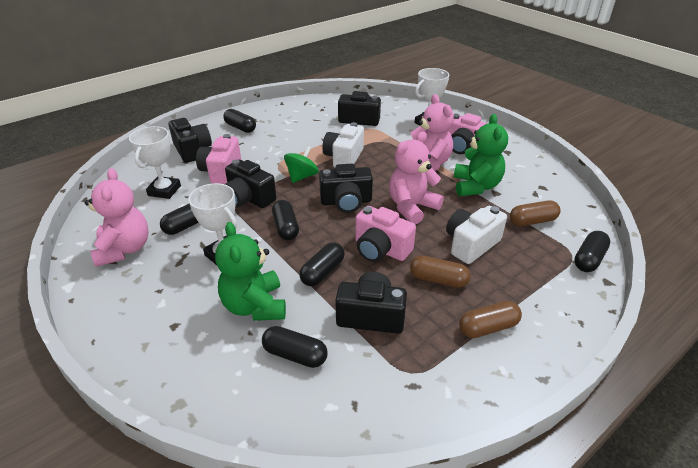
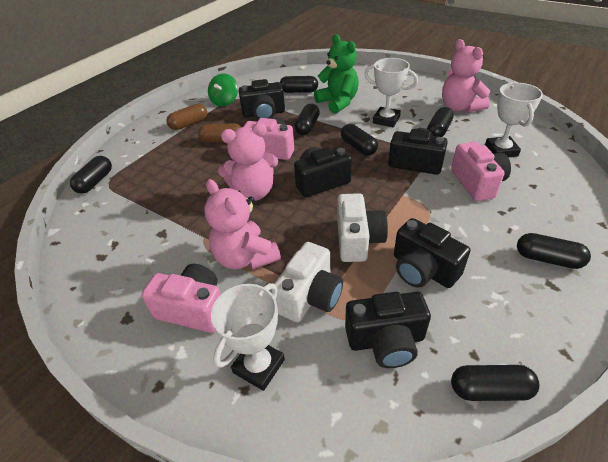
camera: 165 degrees right, 5 degrees up
black camera [168,118,212,163] -> black camera moved to [394,218,470,288]
green spinning top [284,146,319,183] -> green spinning top moved to [208,73,238,107]
pink teddy bear [389,132,444,224] -> pink teddy bear turned 45 degrees clockwise [218,123,278,201]
white camera [446,206,507,264] -> white camera moved to [271,242,343,322]
green teddy bear [454,114,508,196] -> none
brown capsule [510,200,561,226] -> none
none -> black capsule [451,365,539,401]

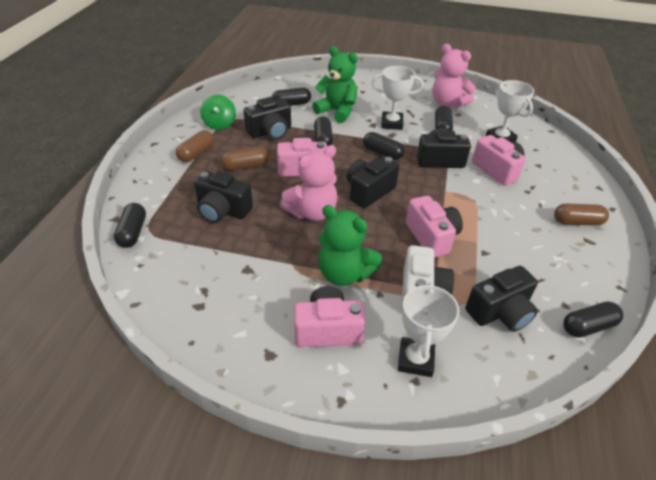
camera: 25 degrees left, 0 degrees up
pink teddy bear [204,179,281,270] -> green teddy bear [318,205,382,286]
white camera [337,193,388,262] -> pink camera [406,196,463,258]
black camera [394,218,470,288] -> black camera moved to [194,171,253,223]
black capsule [517,233,591,269] -> brown capsule [554,204,609,226]

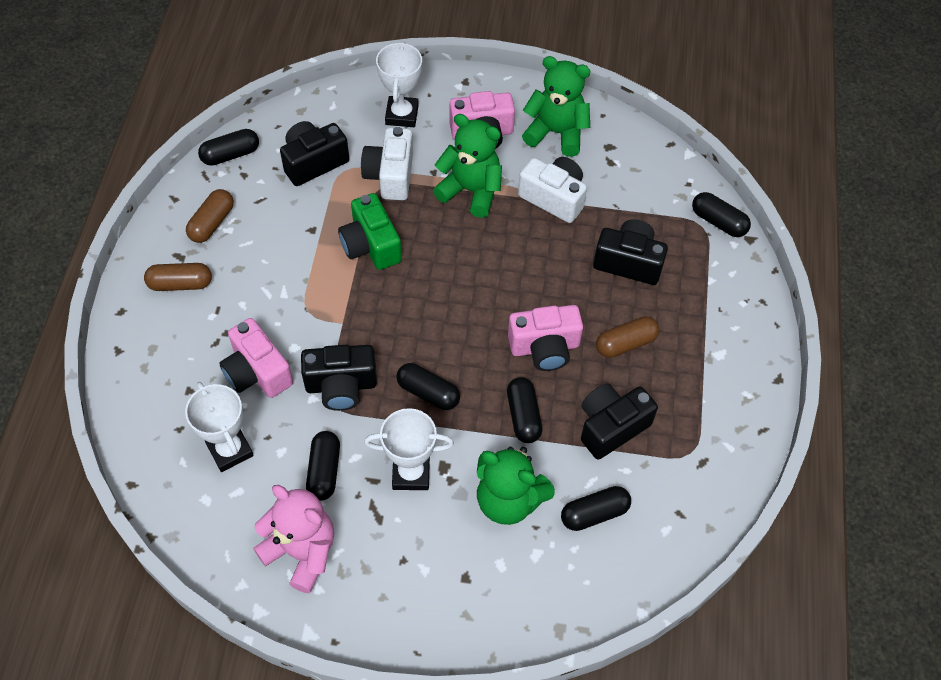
camera: 175 degrees right, 15 degrees up
black capsule [114,203,146,248] -> black capsule turned 45 degrees counterclockwise [692,192,751,237]
brown capsule [176,130,214,162] -> brown capsule moved to [186,189,234,243]
green spinning top [200,95,236,130] -> none
pink teddy bear [280,145,338,221] -> none
black camera [346,156,399,208] -> none
pink camera [406,196,463,258] -> green camera [338,193,402,270]
none -> white camera [518,157,587,223]
none -> green teddy bear [522,56,590,157]

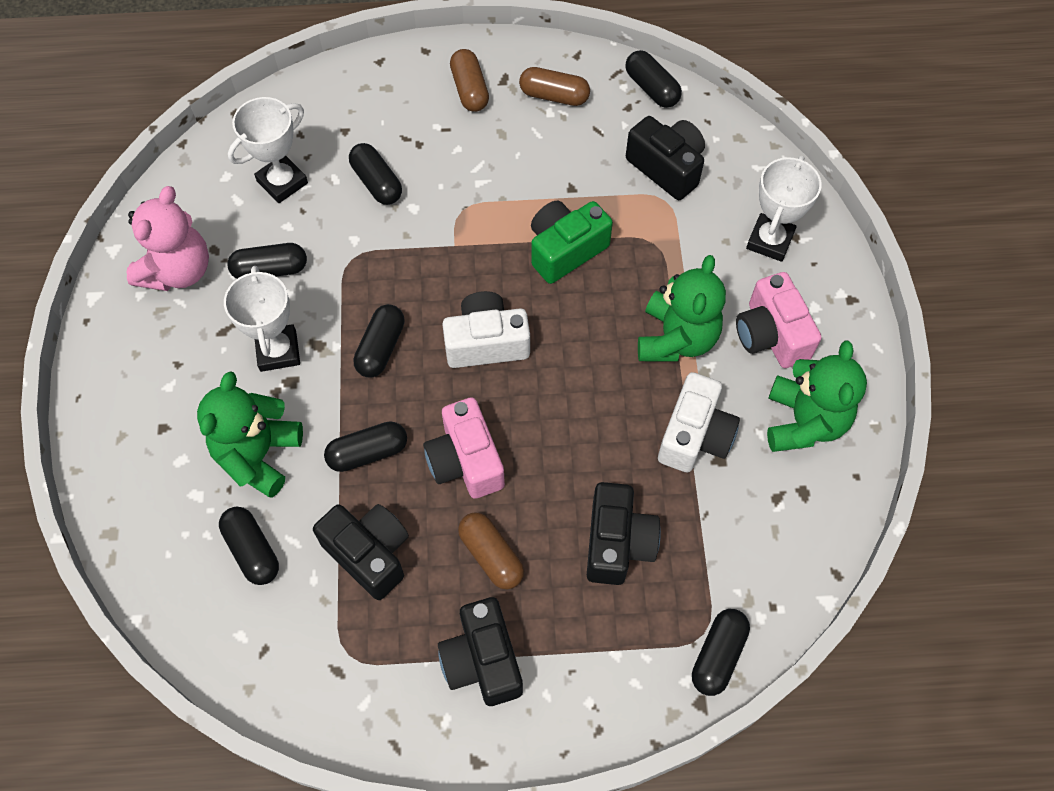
camera: 80 degrees right, 5 degrees up
pink camera [219,318,293,398] -> black capsule [349,143,402,205]
black camera [301,345,377,411] -> black camera moved to [438,597,523,706]
white camera [361,127,413,200] -> white camera moved to [442,291,530,368]
white trophy [376,41,422,127] -> white trophy turned 60 degrees counterclockwise [746,156,822,262]

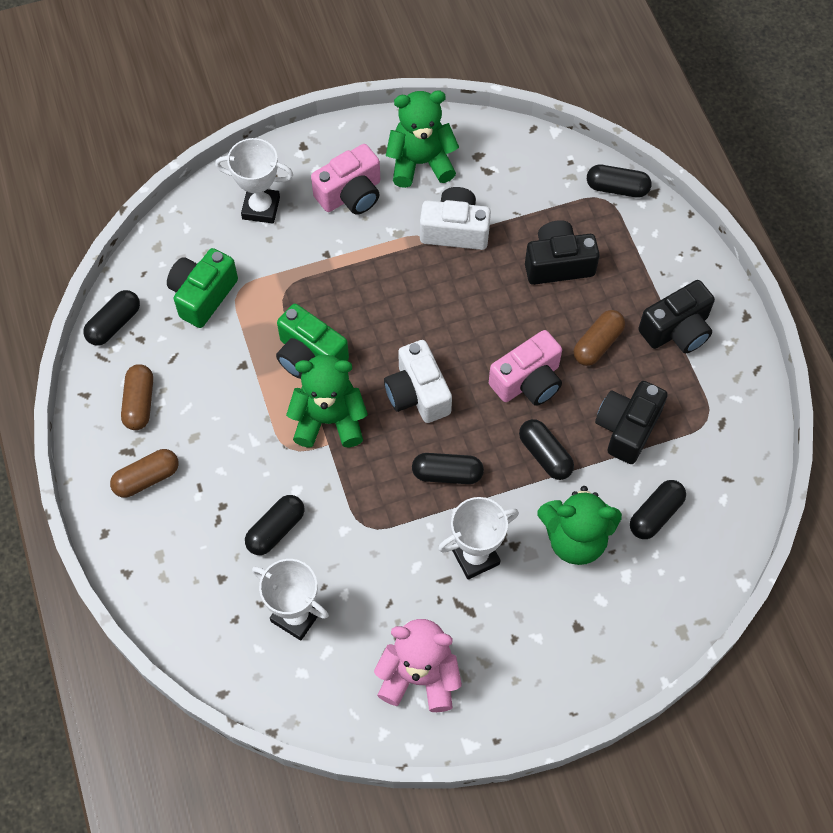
camera: 105 degrees left, 0 degrees up
black capsule [227,243,307,279] -> none
black camera [626,116,705,200] -> green camera [167,248,238,328]
green teddy bear [638,255,726,362] -> green teddy bear moved to [286,355,368,447]

